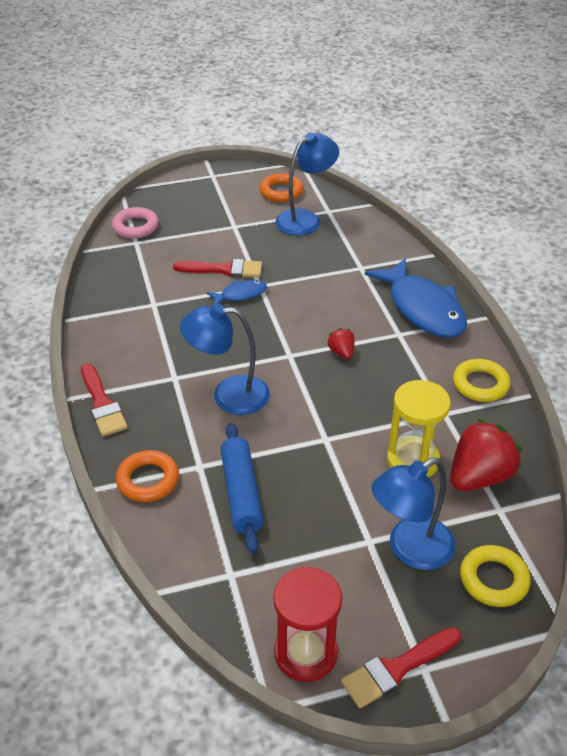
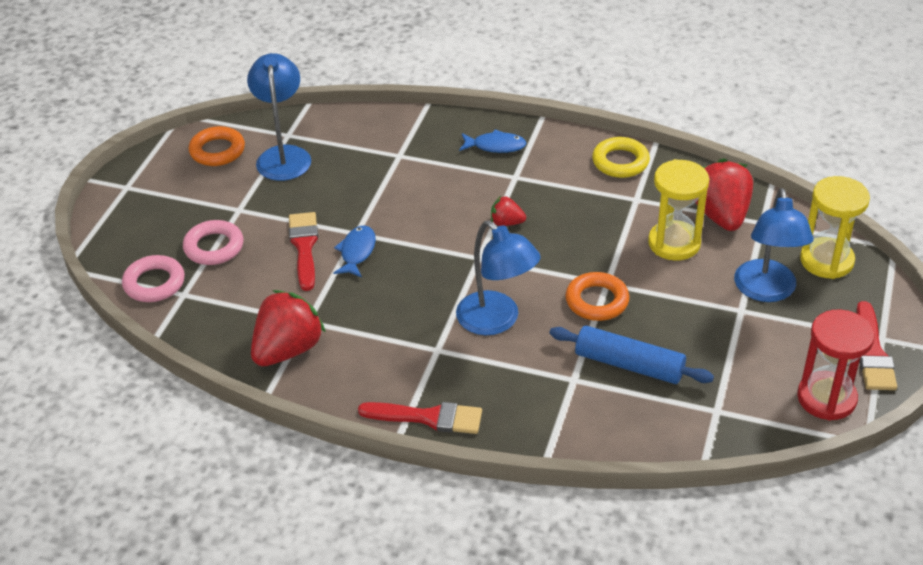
camera: 55 degrees left, 0 degrees up
orange ring [116,450,179,502] -> orange ring moved to [566,272,629,321]
red brush [173,259,262,277] -> red brush turned 45 degrees counterclockwise [289,212,318,291]
blue lamp [180,304,270,415] -> blue lamp turned 75 degrees counterclockwise [456,221,541,335]
blue fish [365,258,467,338] -> blue fish [459,129,527,153], size x0.48
yellow ring [460,545,531,607] -> yellow hourglass [800,176,870,279]
none -> pink ring [183,220,244,265]
none -> red strawberry [251,290,326,366]

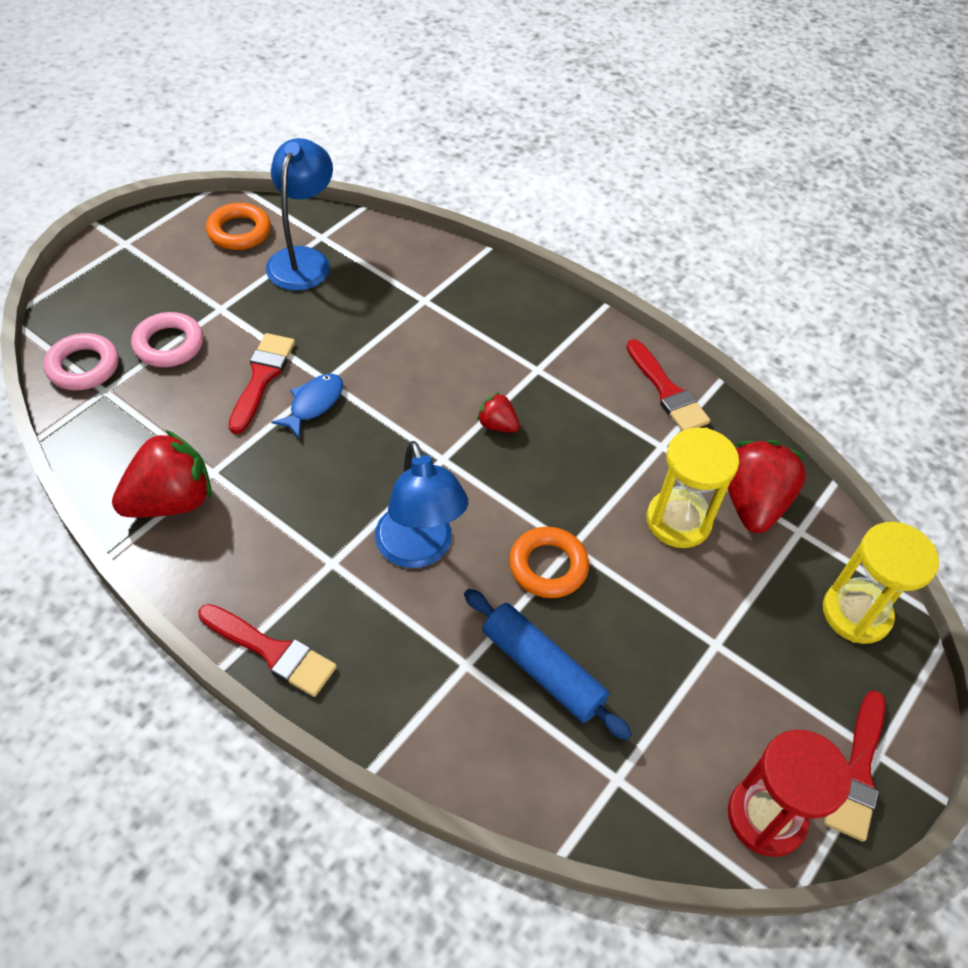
camera: 15 degrees right, 10 degrees up
blue fish [459,129,527,153] -> none
yellow ring [592,137,650,178] -> red brush [626,339,710,431]
blue lamp [734,188,814,302] -> none

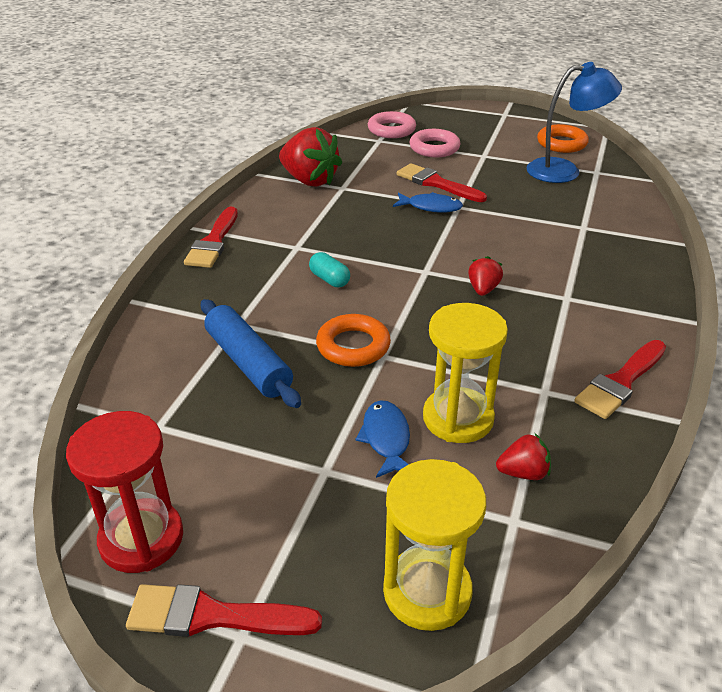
camera: 75 degrees right, 15 degrees down
red brush [228,333,295,434] -> red brush turned 135 degrees counterclockwise [397,163,487,202]
blue lamp [375,441,468,568] -> turquoise capsule [309,252,350,287]
blue rolling pin [464,589,632,740] -> blue rolling pin turned 60 degrees counterclockwise [201,299,301,408]
red strawberry [728,440,807,533] -> red strawberry [496,433,551,480], size x0.49
none -> blue fish [355,400,410,478]

